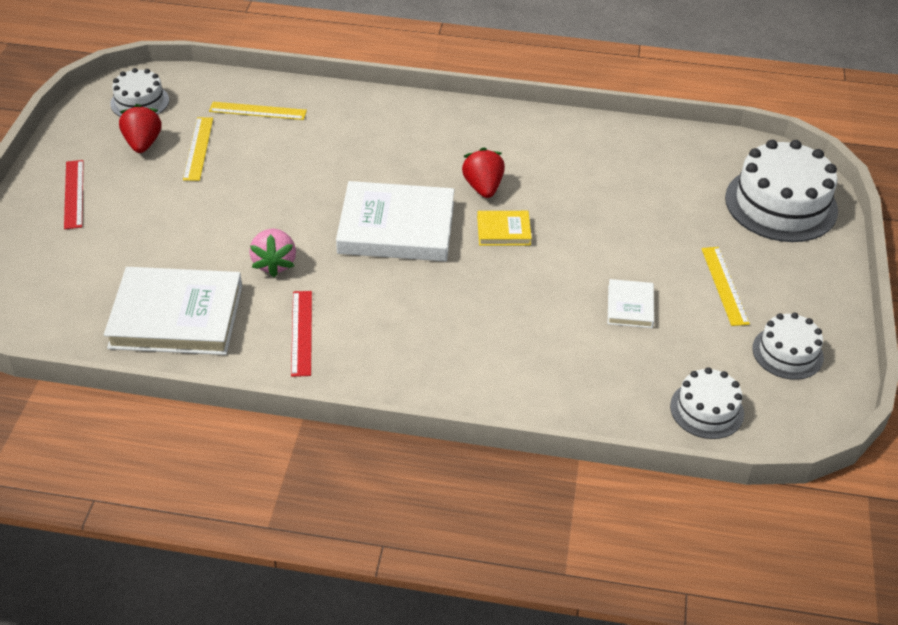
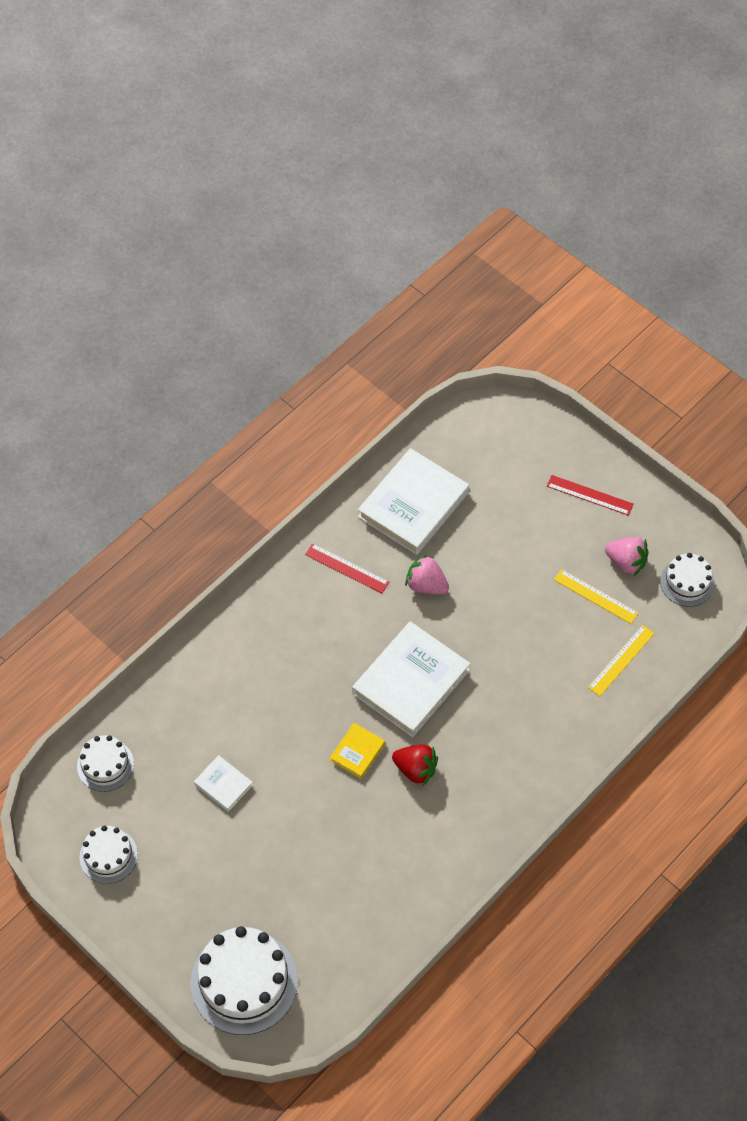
camera: 125 degrees right, 15 degrees up
red strawberry [119,104,162,153] -> pink strawberry [605,537,649,576]
yellow ruler [701,247,750,326] -> none

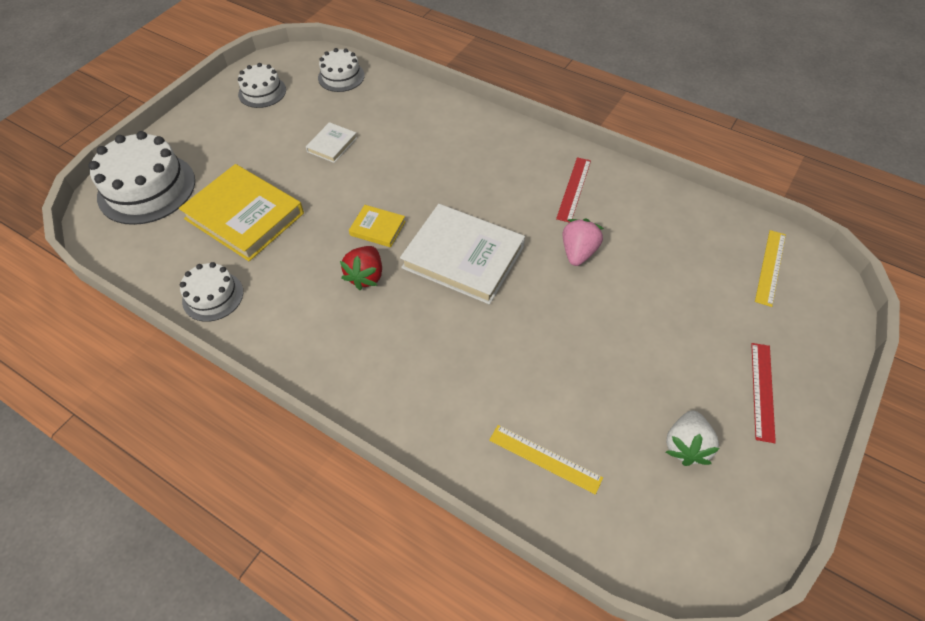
camera: 80 degrees right, 5 degrees down
white book [358,448,469,555] -> none
yellow ruler [554,569,639,624] -> yellow ruler moved to [755,230,786,307]
pink strawberry [605,537,649,576] -> white strawberry [666,410,720,466]
white cake [660,553,714,607] -> white cake moved to [180,262,243,322]
none -> yellow book [179,164,304,261]

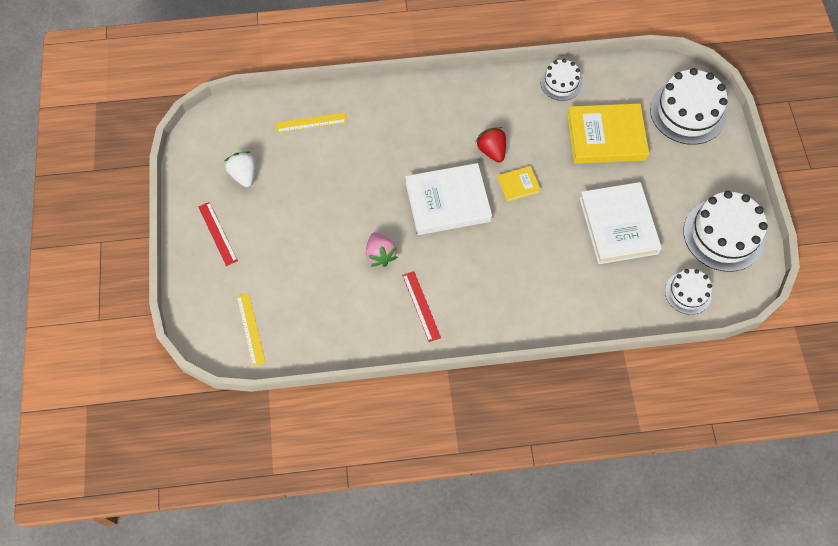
camera: 140 degrees right, 10 degrees up
white cake [238,63,286,108] -> white cake [684,191,768,272], size x1.79
white book [306,122,357,163] -> white book [579,182,662,264], size x2.11

